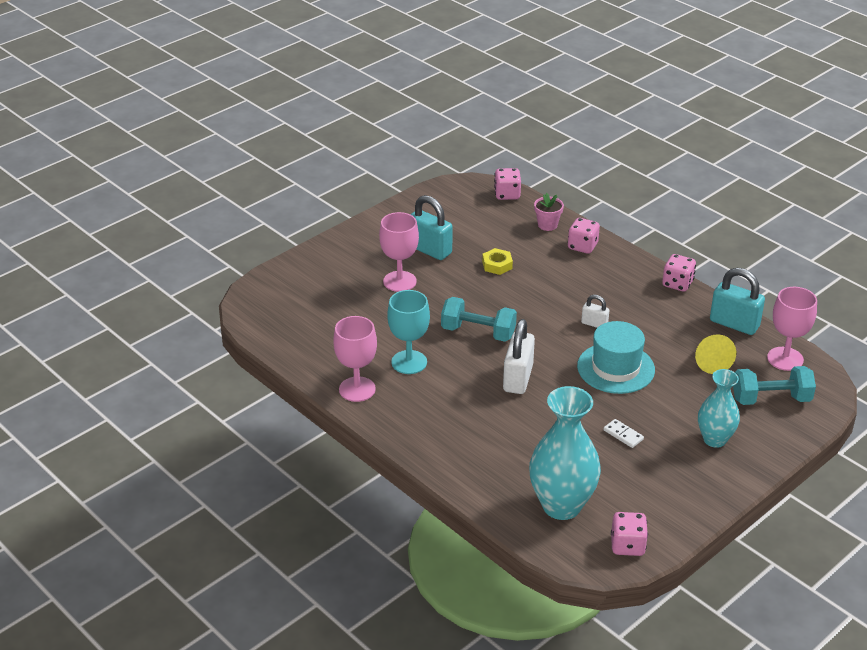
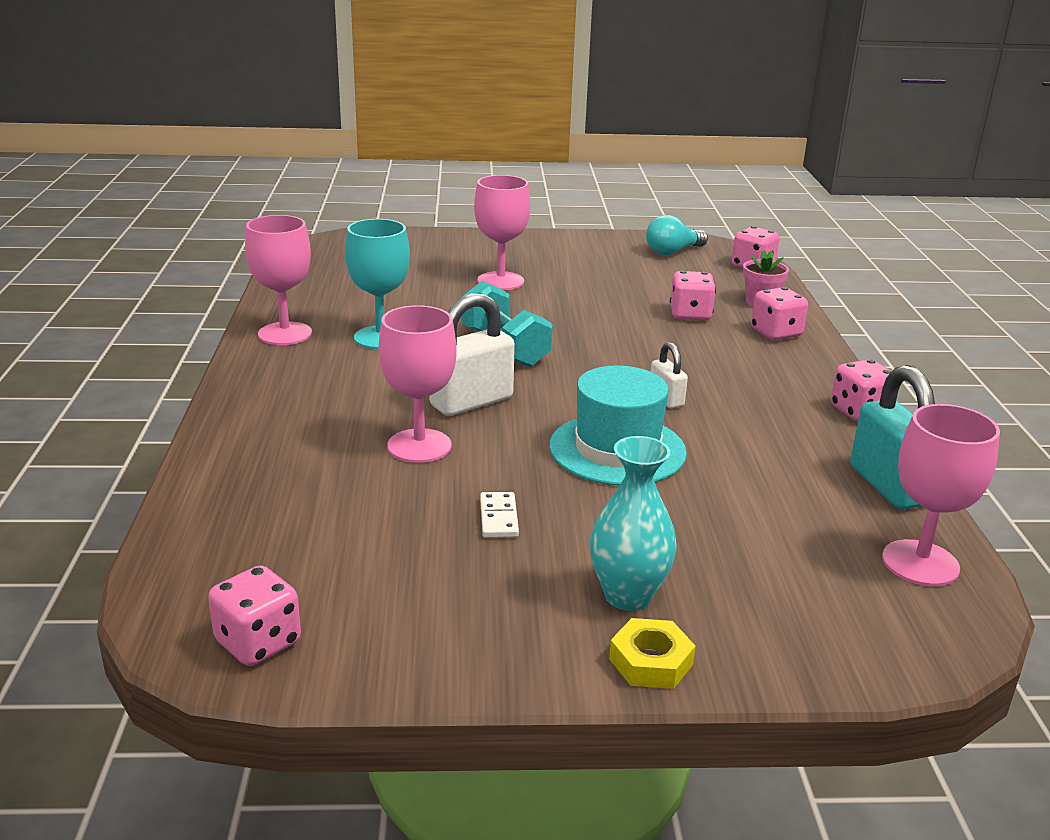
camera: 40 degrees right, 10 degrees down
turquoise padlock [410,195,453,260] -> none
yellow nut [482,248,513,275] -> yellow nut moved to [609,618,696,689]
turquoise vase [529,386,601,520] -> none
yellow cone [695,334,736,374] -> none
turquoise dumbbell [733,366,816,405] -> none
none -> pink goblet [379,305,457,463]
none -> turquoise light bulb [646,215,708,255]
none -> pink dice [670,271,716,320]

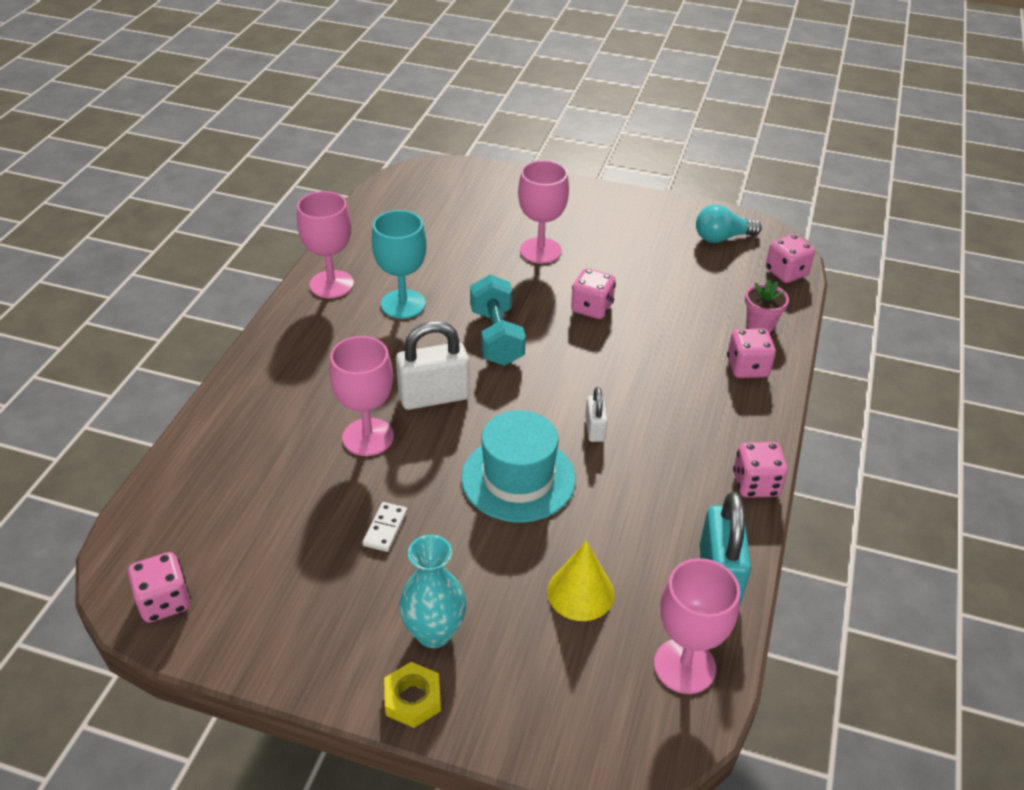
camera: 20 degrees right, 15 degrees up
pink dice [670,271,716,320] -> pink dice moved to [571,268,616,319]
none -> yellow cone [547,541,615,621]

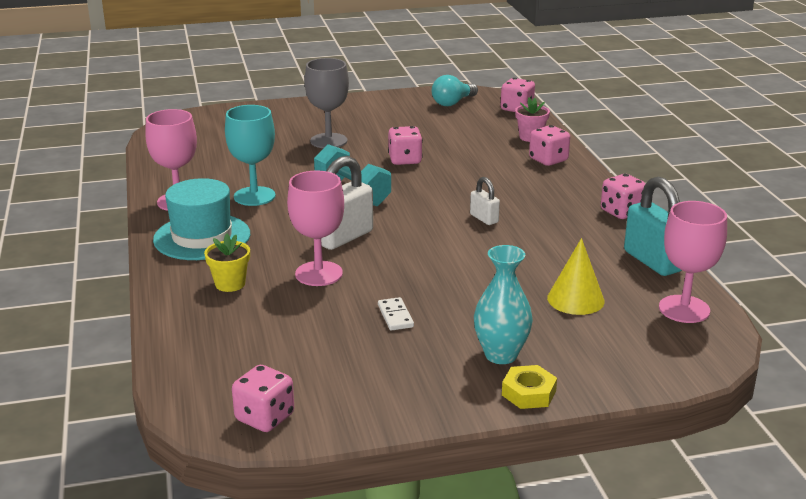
camera: 30 degrees left, 15 degrees down
turquoise hat [461,410,576,522] -> turquoise hat moved to [153,178,250,260]
pink goblet [518,160,569,264] -> grey goblet [305,58,349,148]
none -> yellow flower pot [204,233,250,292]

